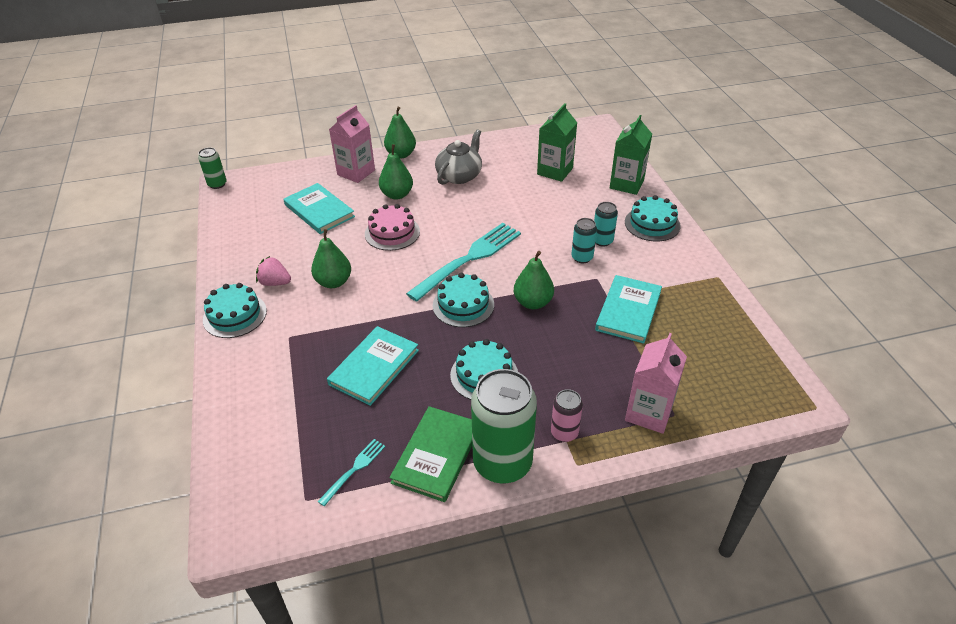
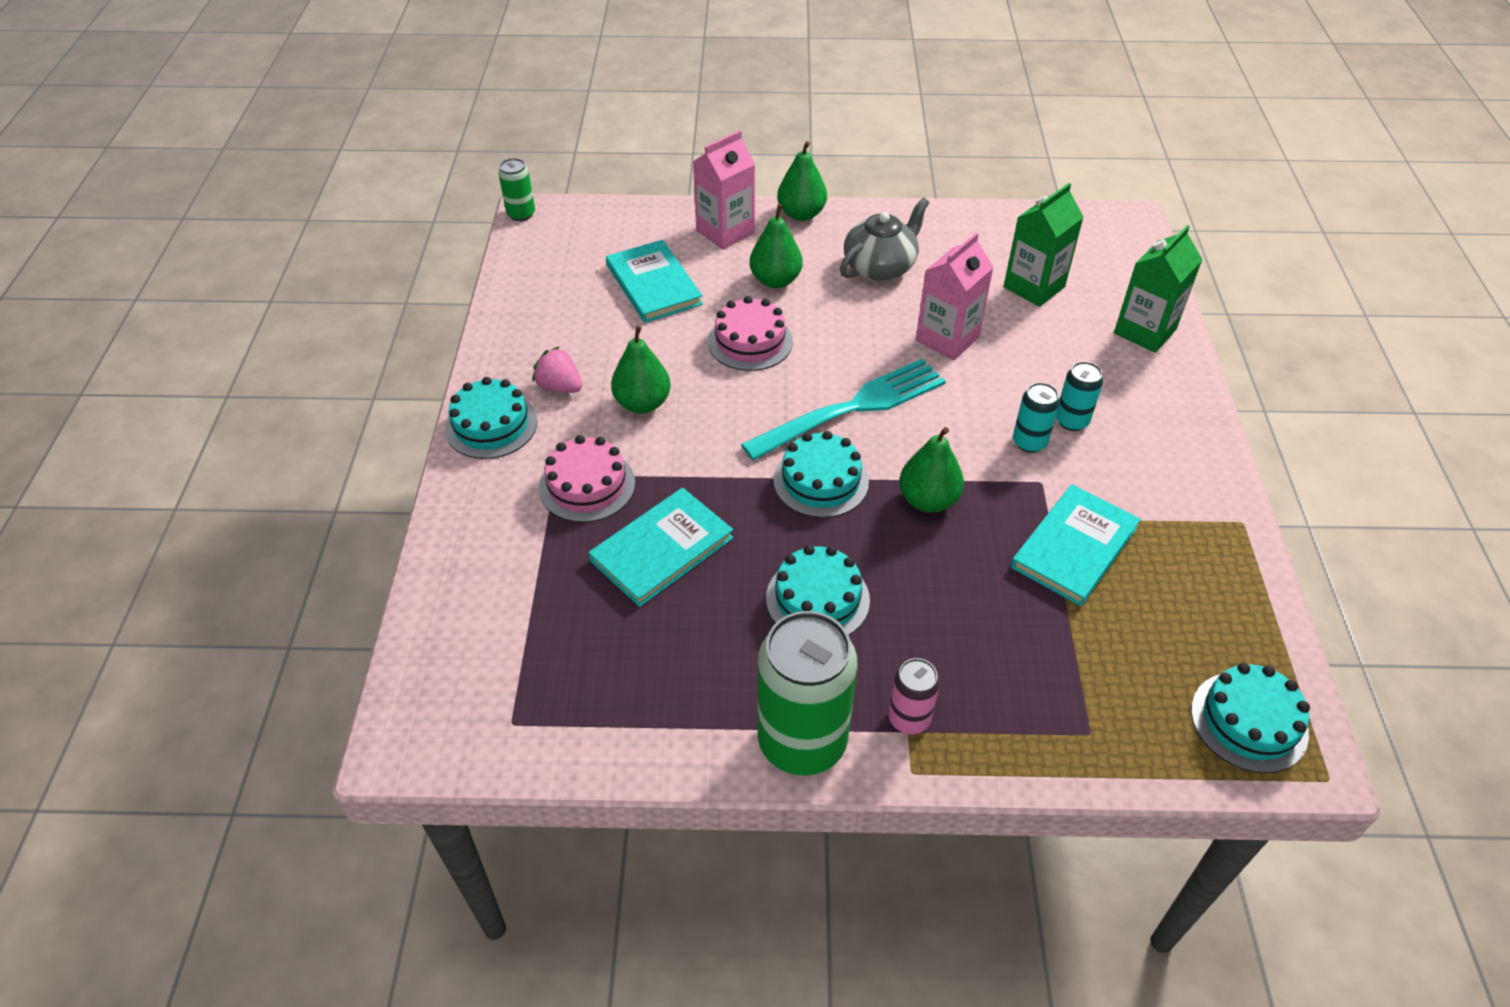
camera: 15 degrees right, 5 degrees up
turquoise fork [317,439,386,506] -> none
green book [390,406,472,502] -> none
turquoise cake [625,195,681,242] -> turquoise cake moved to [1191,663,1310,773]
pink carton [625,333,687,434] -> pink carton moved to [916,232,994,360]
none -> pink cake [539,435,635,523]

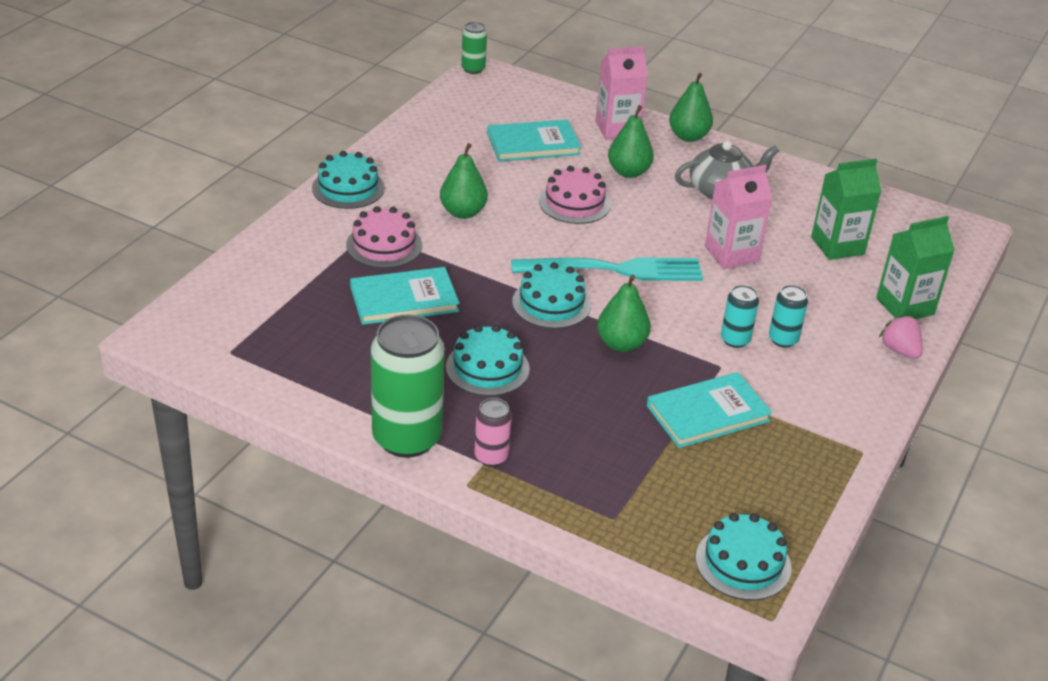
camera: 25 degrees right, 10 degrees down
pink strawberry [532,346,582,393] -> pink strawberry moved to [879,314,923,359]
turquoise book [606,240,703,323] -> turquoise book turned 75 degrees clockwise [487,119,581,162]

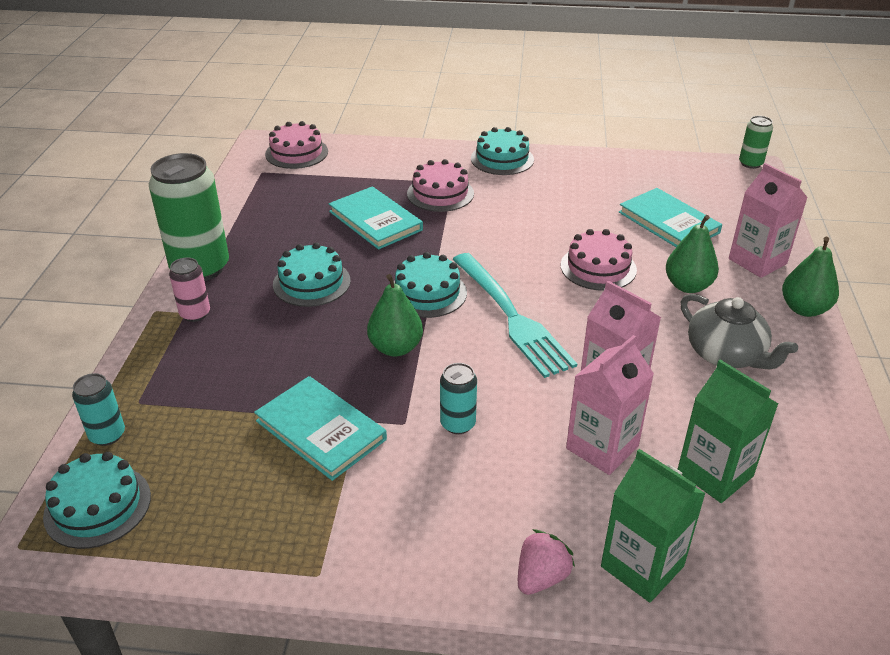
camera: 70 degrees right, 0 degrees up
green pear [440,143,488,219] -> none
turquoise can [769,285,808,348] -> turquoise can moved to [72,373,125,446]
none -> pink cake [265,121,328,169]
none -> pink carton [566,335,654,475]

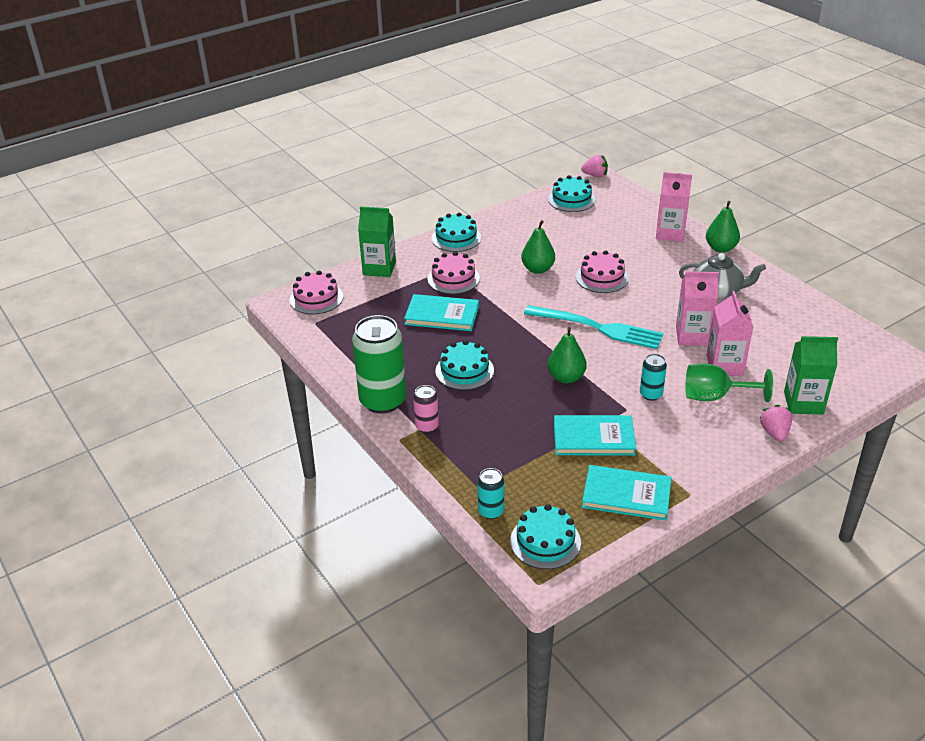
camera: 40 degrees left, 0 degrees up
turquoise cake [394,252,467,318] -> turquoise cake moved to [548,175,595,212]
turquoise book [619,188,722,247] -> turquoise book moved to [582,465,672,521]
green pear [666,215,719,293] -> green pear moved to [521,220,555,274]
green carton [678,360,778,503] -> green carton moved to [358,207,396,277]
green can [739,116,773,169] -> pink strawberry [581,155,608,177]
none -> green goblet [685,364,773,402]

